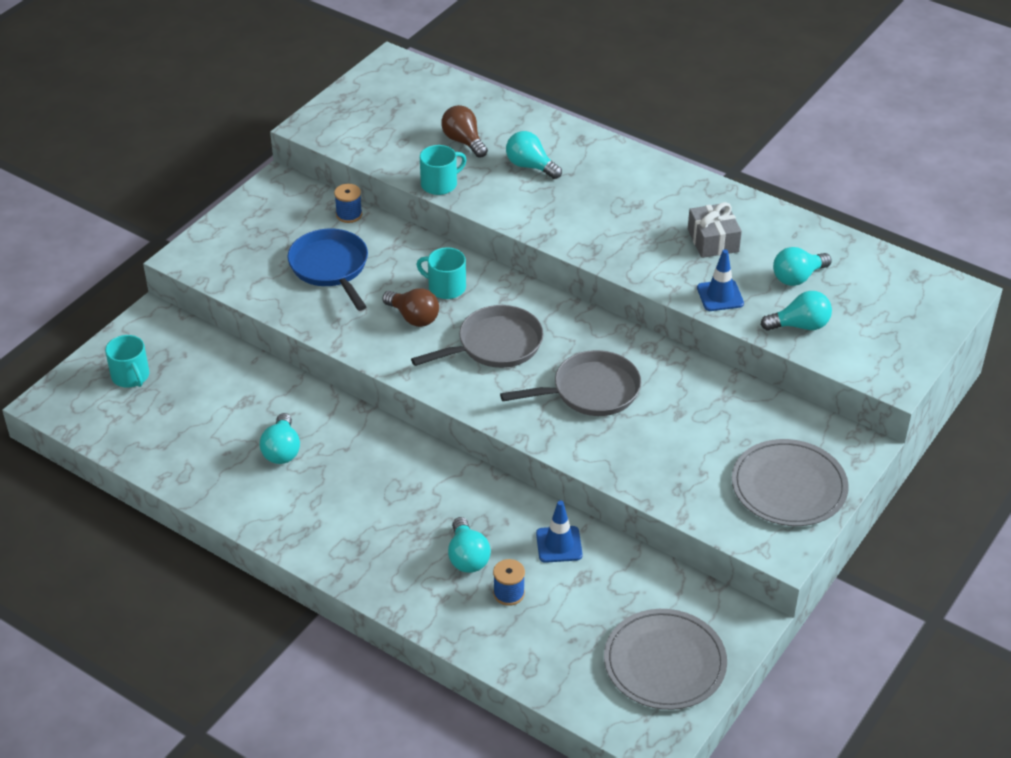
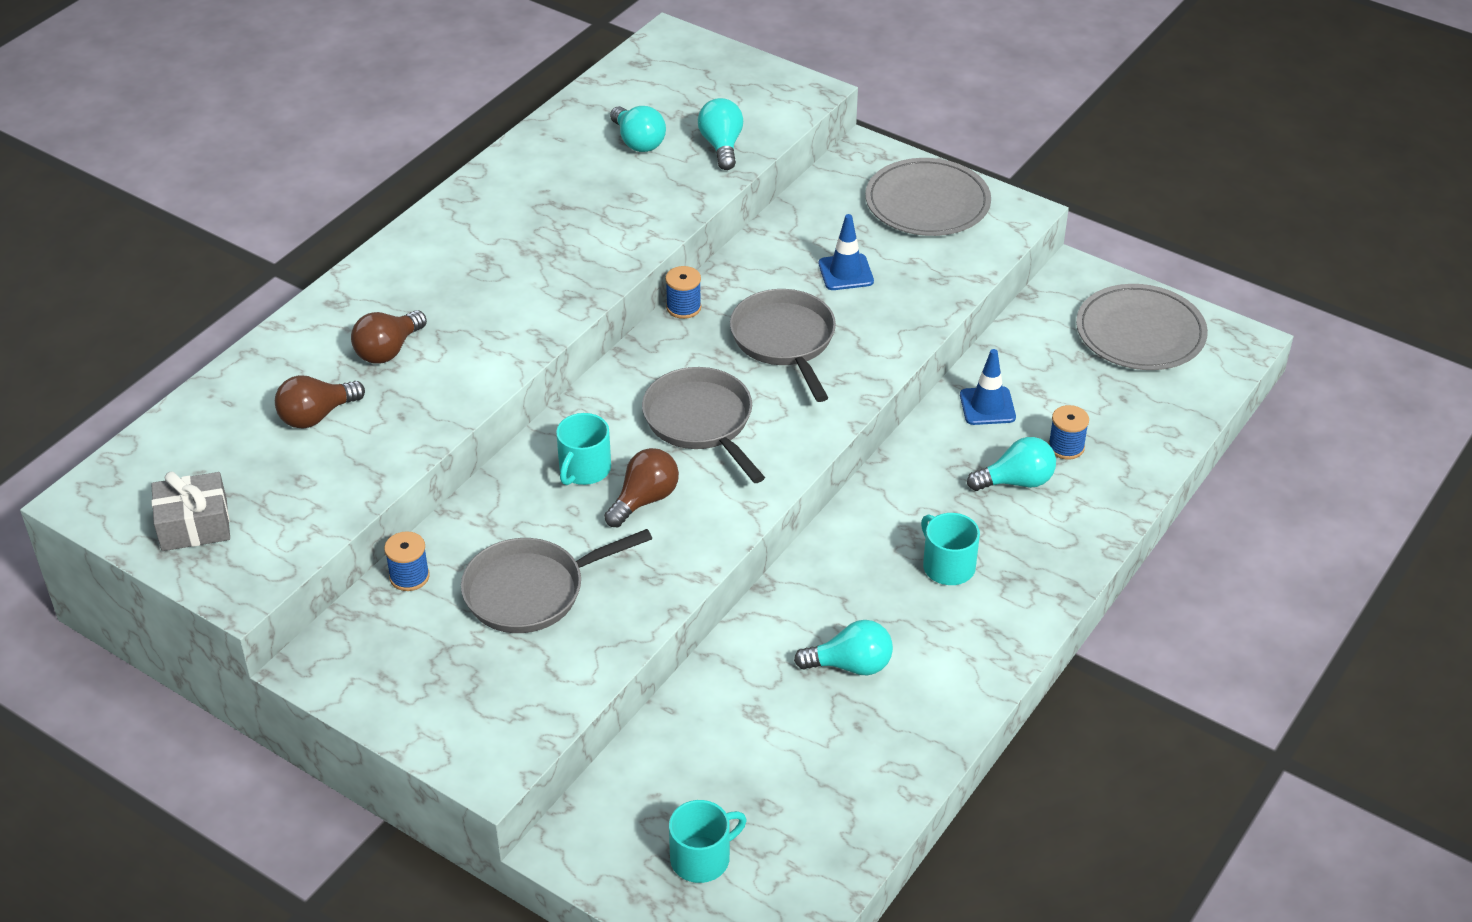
camera: 90 degrees left, 0 degrees up
blue pan [287,229,368,311] -> grey pan [461,529,652,633]
turquoise mug [420,145,467,195] -> turquoise mug moved to [921,513,980,585]
turquoise light bulb [506,131,562,179] -> brown light bulb [351,310,427,364]
grey gift [688,202,742,258] -> grey gift moved to [151,471,230,551]
blue traffic cone [697,249,744,311] -> blue traffic cone moved to [819,214,874,290]
none -> blue spool [665,266,701,319]

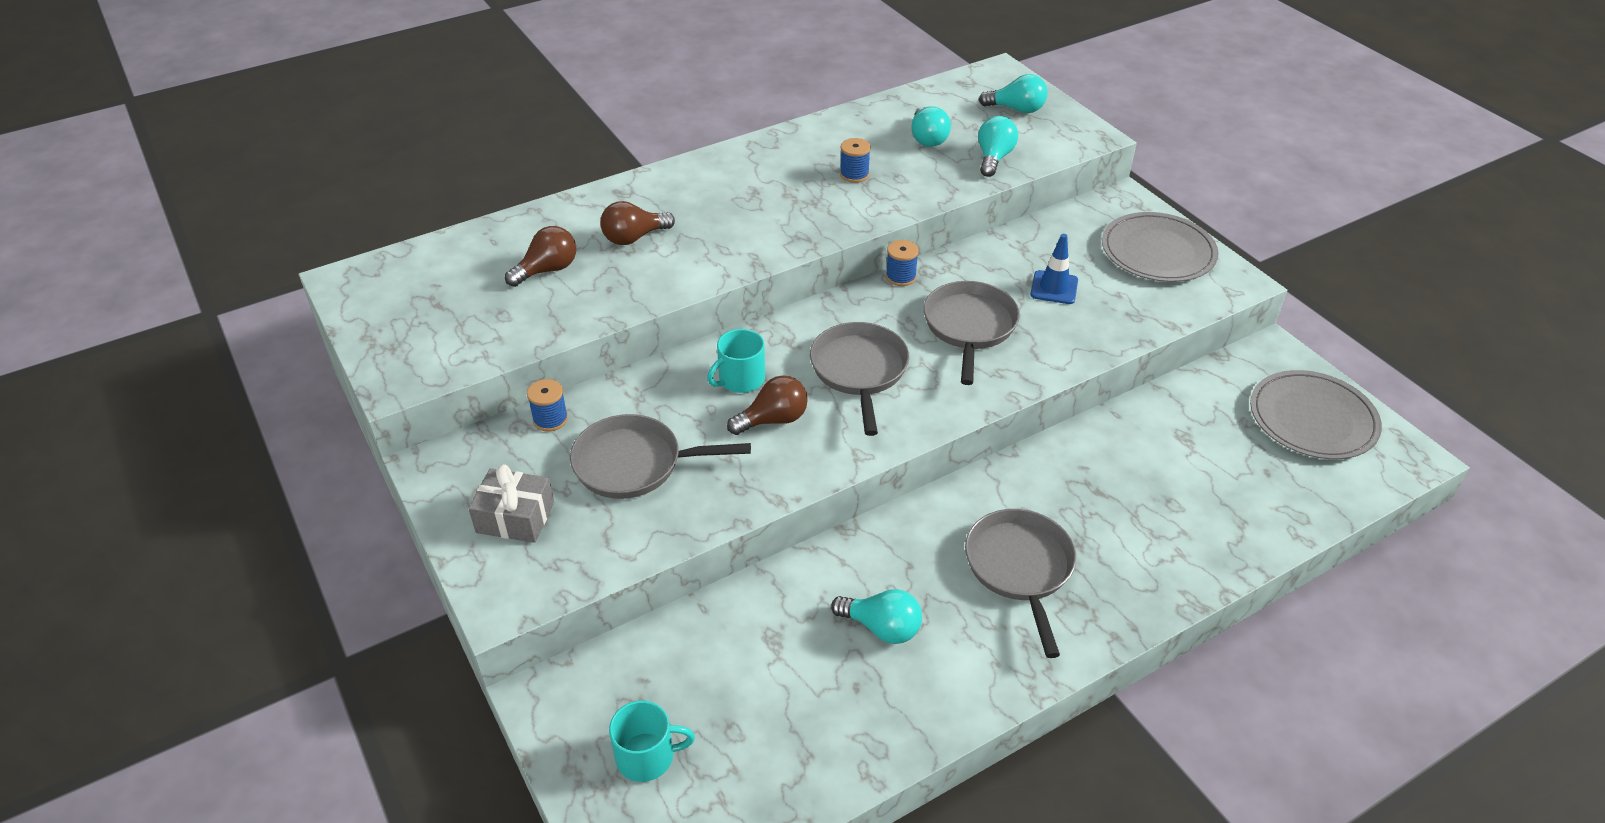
camera: 25 degrees right, 0 degrees up
grey gift [151,471,230,551] -> grey gift moved to [469,464,554,543]
brown light bulb [275,375,365,429] -> brown light bulb turned 150 degrees clockwise [505,226,576,287]
turquoise mug [921,513,980,585] -> grey pan [965,509,1076,658]
blue traffic cone [960,349,1016,425] -> none
turquoise light bulb [967,437,1056,491] -> turquoise light bulb moved to [979,74,1047,113]
blue spool [1048,405,1089,460] -> blue spool moved to [840,138,871,183]

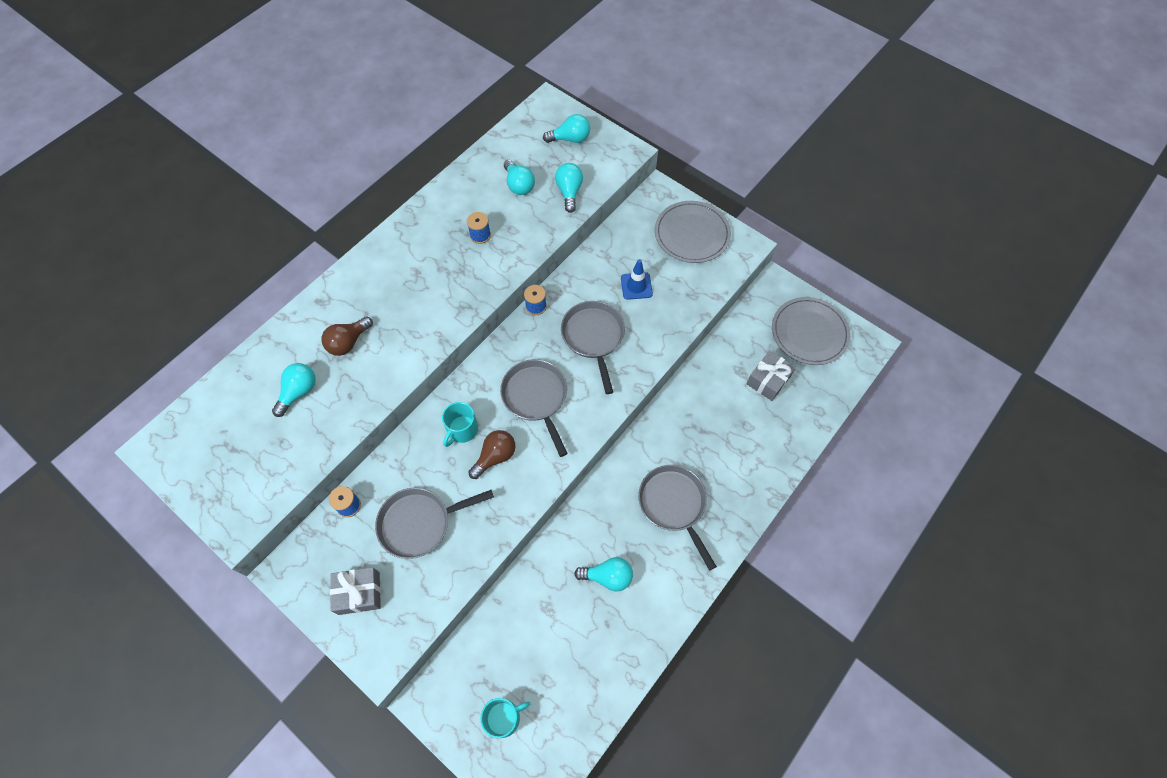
camera: 20 degrees left, 20 degrees up
brown light bulb [505,226,576,287] -> turquoise light bulb [272,363,316,417]
none -> grey gift [746,350,796,401]

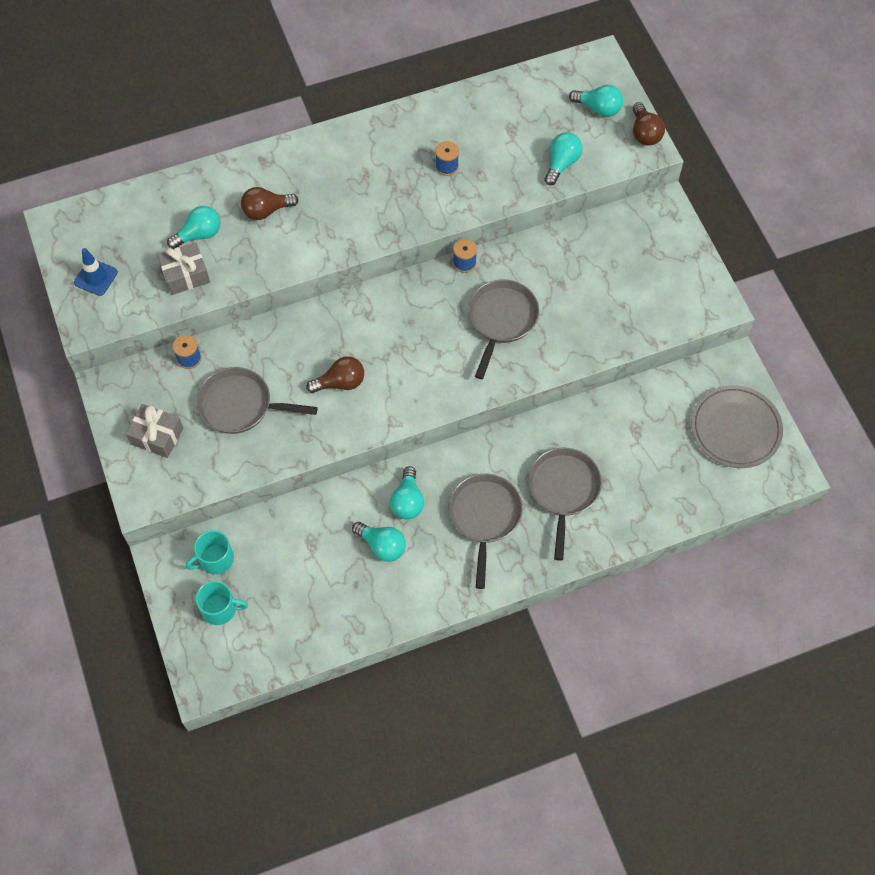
camera: 30 degrees right, 0 degrees up
turquoise mug [442,402,478,447] -> turquoise mug moved to [186,530,234,574]
grey pan [500,359,568,457] -> grey pan moved to [528,448,602,561]
turquoise light bulb [504,160,535,195] -> turquoise light bulb moved to [390,466,424,519]
blue traffic cone [621,259,653,300] -> blue traffic cone moved to [74,248,118,296]
grey plate [655,201,731,263] -> none
grey gift [746,350,796,401] -> grey gift moved to [157,242,210,295]
none -> brown light bulb [633,102,665,146]

